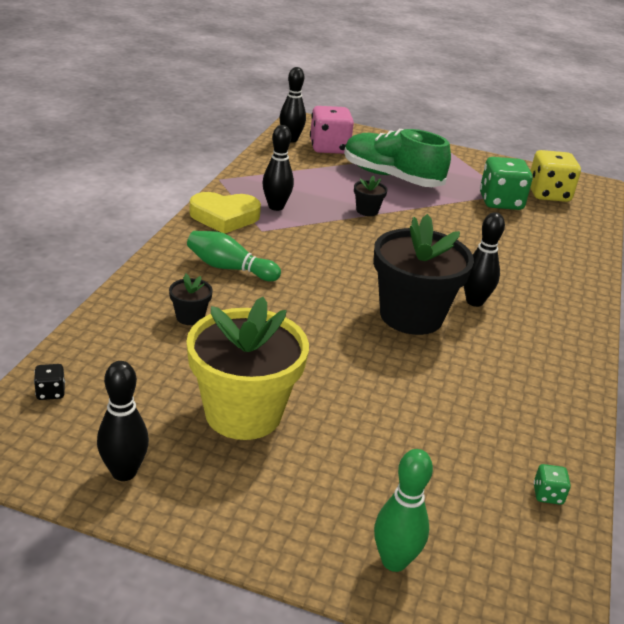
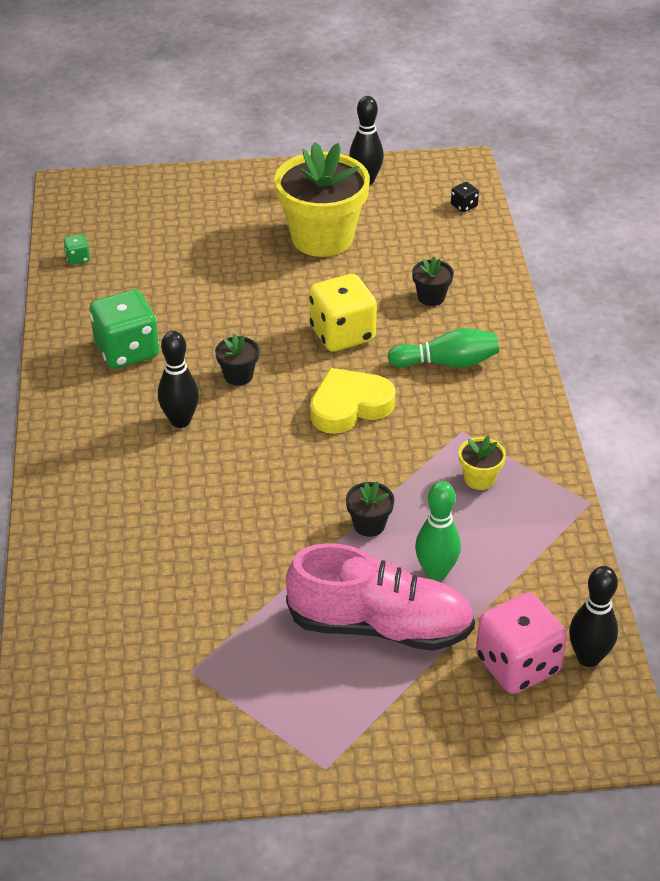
camera: 160 degrees right, 10 degrees up
yellow heart [190,192,261,233] -> yellow heart moved to [310,368,395,434]
black bowling pin [262,125,294,211] -> yellow flower pot [459,435,506,490]
green shoe [344,129,451,187] -> pink shoe [286,543,475,651]
black flower pot [373,214,474,335] -> black flower pot [215,333,259,386], size x0.42
green bowling pin [374,449,433,572] -> green bowling pin moved to [415,481,461,581]
green dice [480,157,533,210] -> green dice moved to [90,290,159,369]
yellow dice [530,150,581,202] -> yellow dice moved to [309,274,377,352]

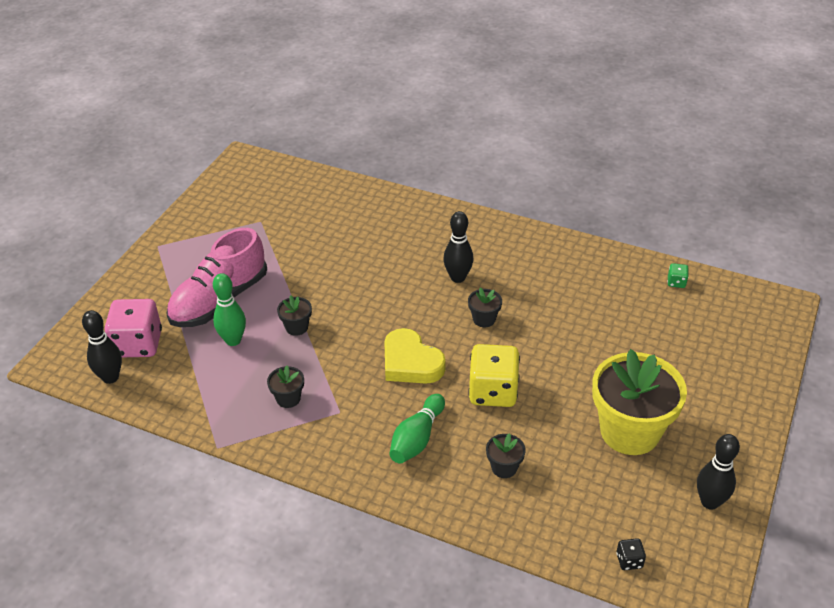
camera: 120 degrees right, 0 degrees up
green dice [90,290,159,369] -> none
yellow heart [310,368,395,434] -> yellow heart turned 135 degrees clockwise [384,328,446,384]
yellow flower pot [459,435,506,490] -> black flower pot [267,366,304,408]

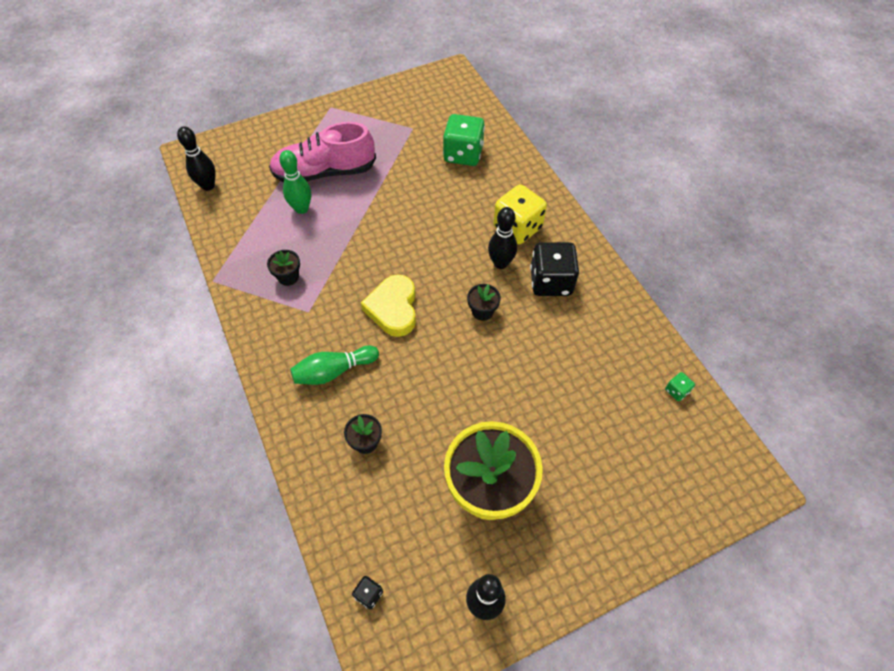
camera: 40 degrees right, 15 degrees up
pink dice [105,299,162,357] -> none
black flower pot [277,295,312,336] -> none
yellow dice [468,344,520,407] -> yellow dice moved to [493,184,547,244]
none -> green dice [443,114,485,166]
none -> black dice [530,242,579,296]

